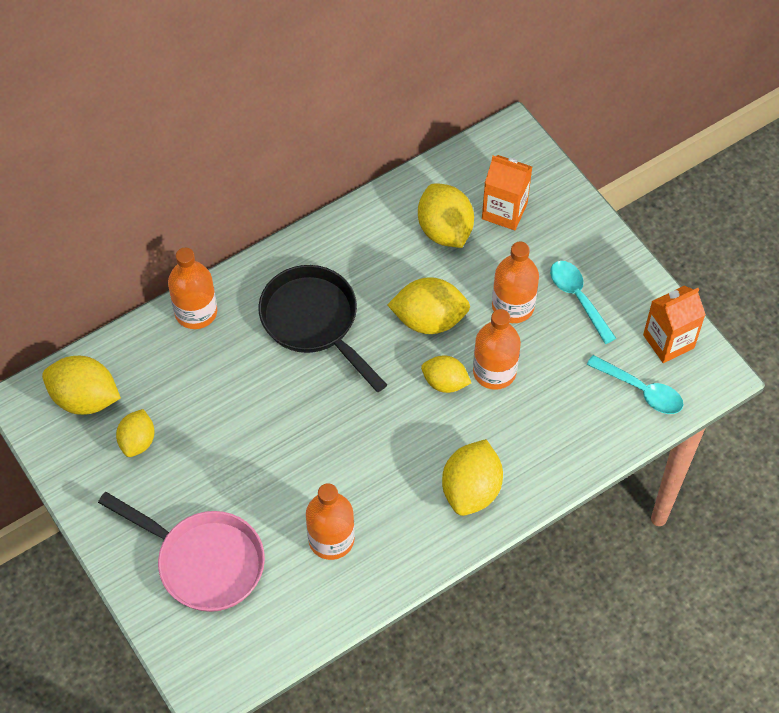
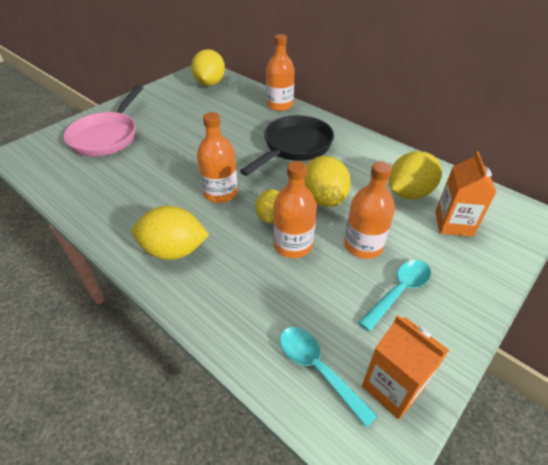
camera: 75 degrees right, 15 degrees down
yellow lemon [116,409,154,457] -> none
orange bottle [306,483,355,560] -> orange bottle moved to [197,112,238,203]
turquoise spoon [587,355,683,414] -> turquoise spoon turned 120 degrees clockwise [280,327,377,428]

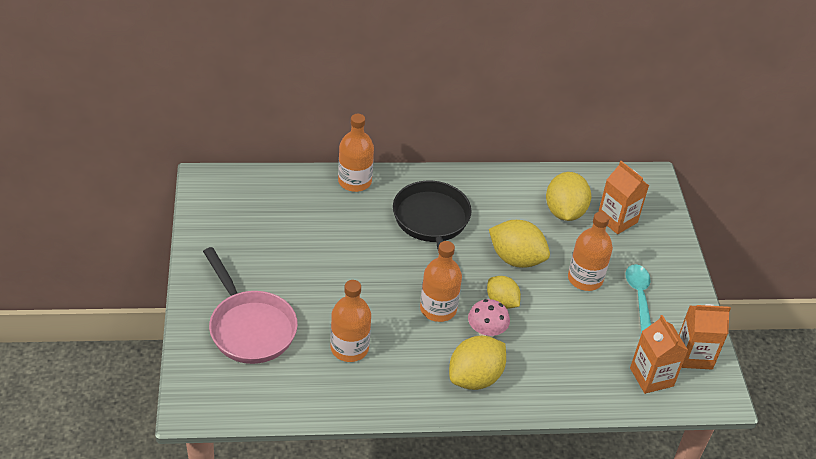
camera: 50 degrees left, 0 degrees up
yellow lemon [191,49,225,86] -> none
orange bottle [273,161,317,258] -> orange bottle moved to [330,280,371,362]
turquoise spoon [280,327,377,428] -> orange carton [630,315,688,394]
none -> pink mushroom [468,299,510,337]

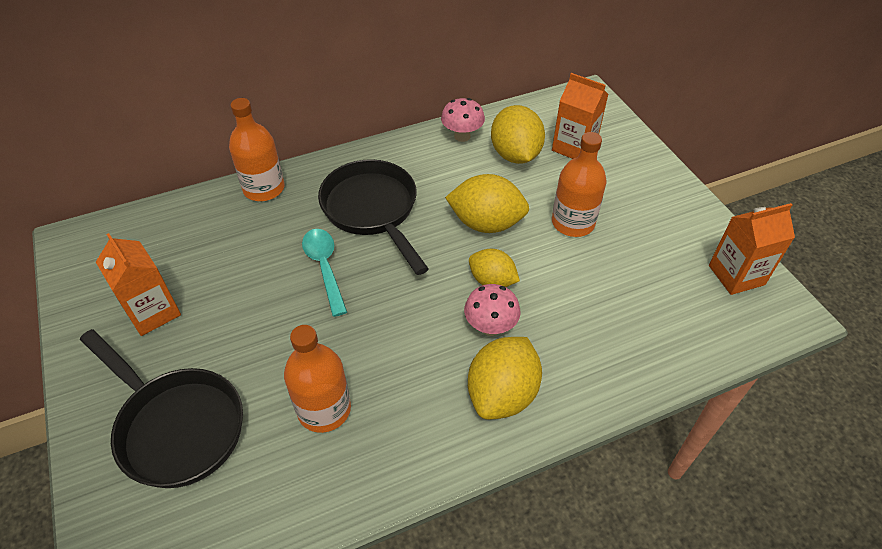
camera: 15 degrees left, 5 degrees up
pink pan [203,247,298,364] -> black pan [80,329,243,488]
orange bottle [420,241,462,322] -> none
turquoise spoon [626,264,651,334] -> turquoise spoon moved to [302,229,347,317]
orange carton [630,315,688,394] -> orange carton moved to [96,233,181,336]
none -> pink mushroom [441,98,485,142]

